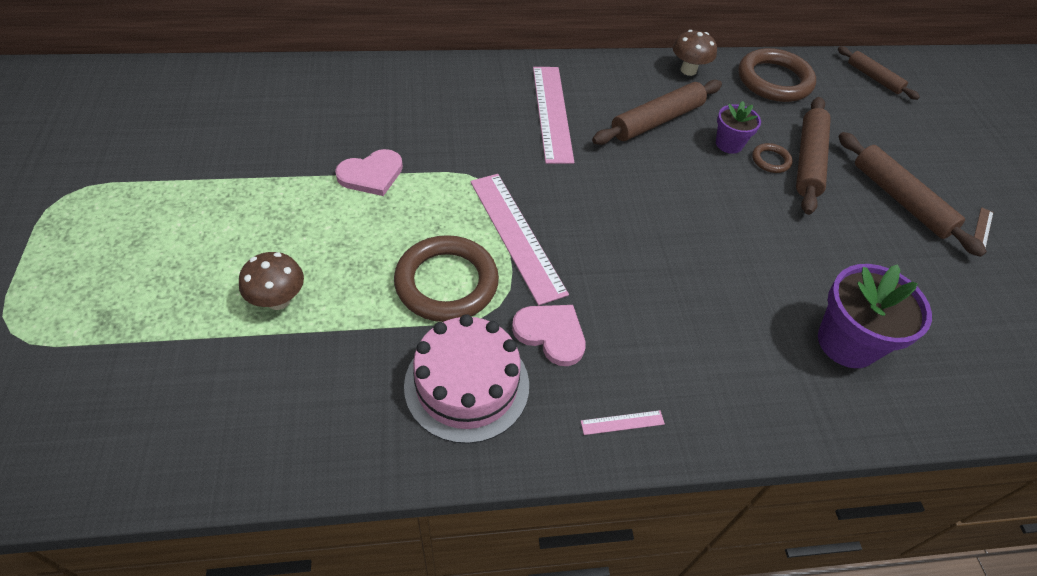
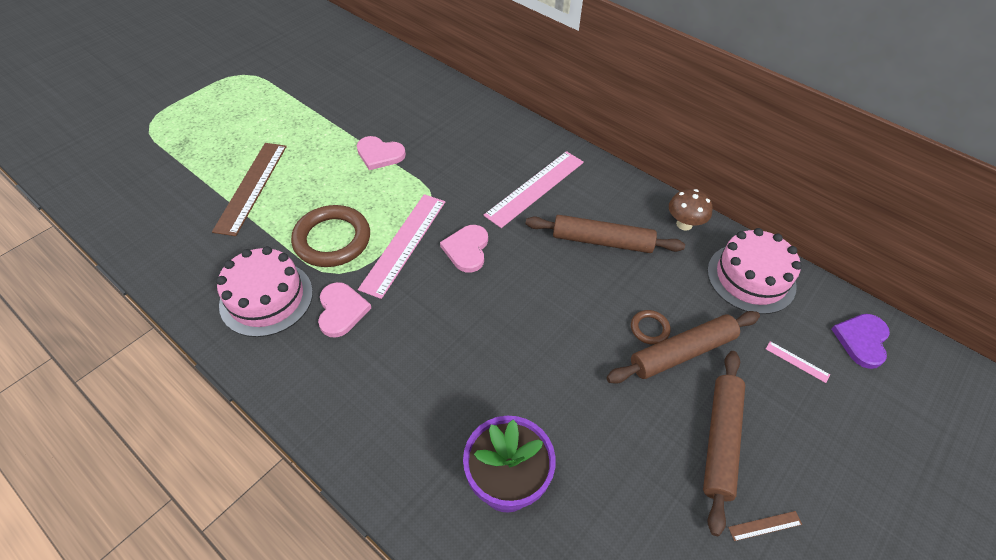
camera: 50 degrees right, 0 degrees up
brown mushroom [239,252,304,310] -> brown ruler [212,143,287,236]
pink ruler [581,410,665,435] -> pink ruler moved to [766,341,830,383]
purple flower pot [716,101,761,154] -> none
brown ring [738,48,816,102] -> pink cake [707,228,802,314]
brown rolling pin [838,46,920,100] -> purple heart [831,314,890,369]
none -> pink heart [440,225,488,273]

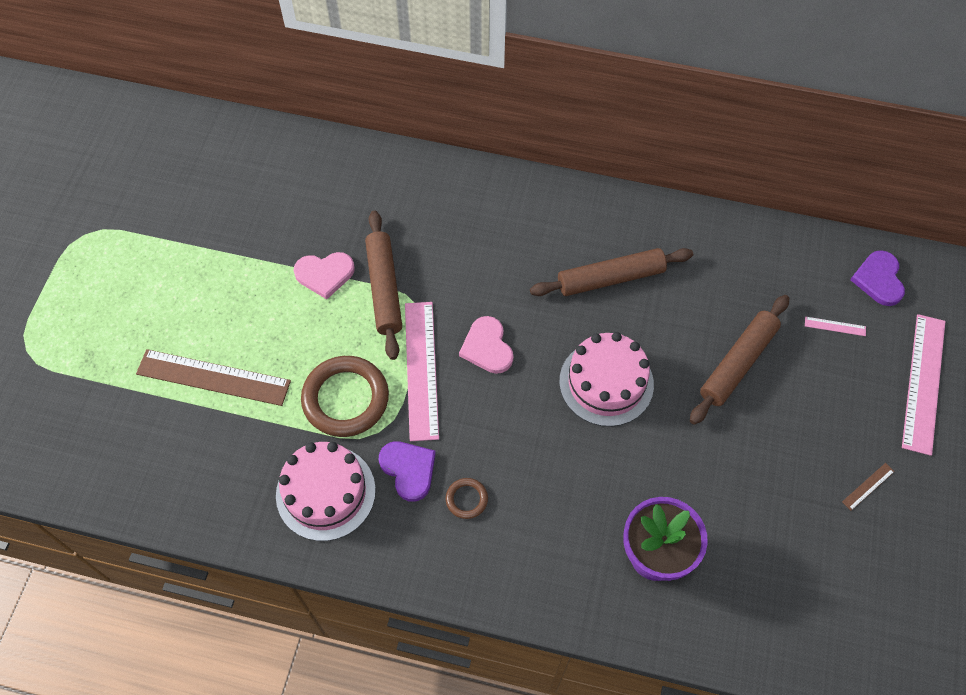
camera: 25 degrees left, 10 degrees up
brown ruler [212,143,287,236] -> brown ruler turned 60 degrees counterclockwise [136,349,291,406]
pink heart [318,282,371,337] -> purple heart [379,441,436,502]
pink ruler [483,151,584,228] -> pink ruler moved to [902,314,946,456]
brown ring [631,310,671,345] -> brown ring moved to [446,478,488,519]
brown mushroom [669,189,712,230] -> none
brown rolling pin [703,351,745,536] -> brown rolling pin moved to [365,211,402,360]
pink cake [707,228,802,314] -> pink cake moved to [559,332,654,427]

